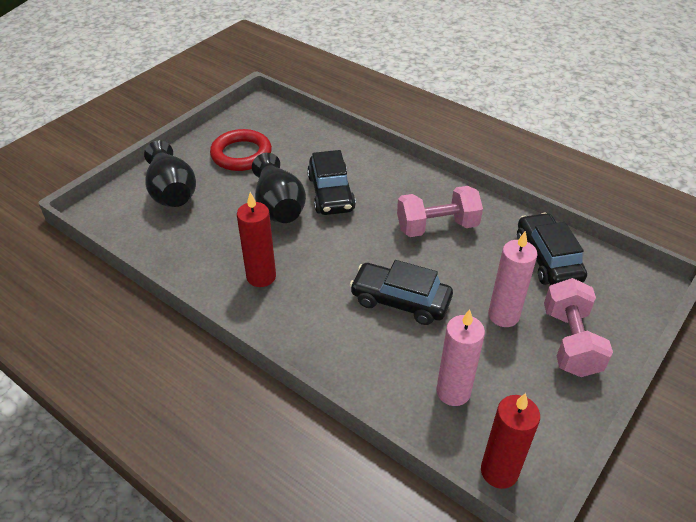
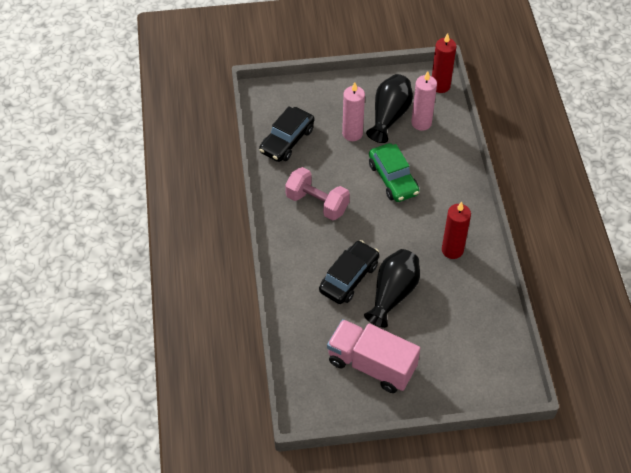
camera: 135 degrees left, 10 degrees up
black vase [144,140,196,207] -> black vase moved to [366,74,413,143]
red ring [210,129,272,171] -> pink truck [327,319,420,393]
black car [349,260,453,325] -> green car [369,143,419,202]
pink dumbbell [544,278,613,377] -> none

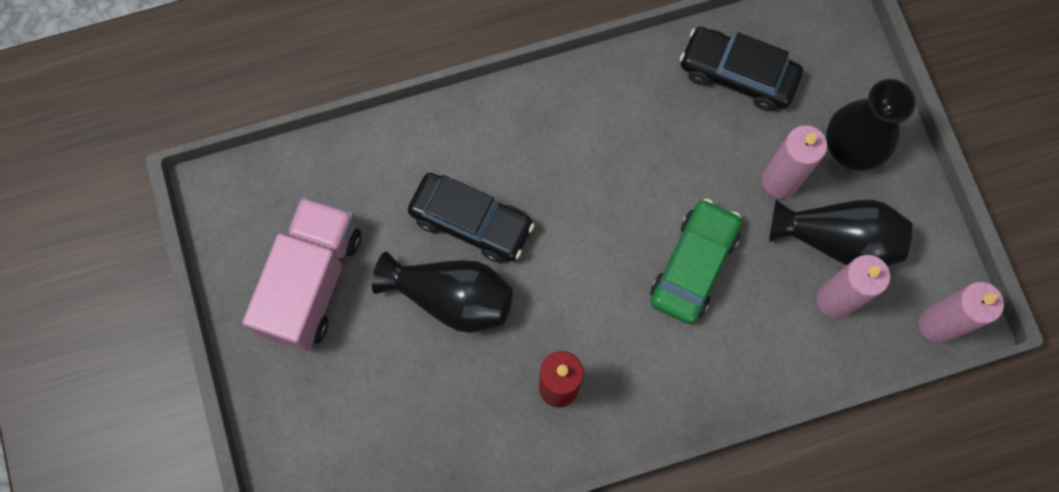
camera: 80 degrees right, 20 degrees up
pink dumbbell [285,167,350,220] -> none
green car [369,143,419,202] -> green car turned 150 degrees clockwise [650,199,742,324]
red candle [432,33,456,93] -> pink candle [919,282,1004,343]
none -> black vase [826,79,916,171]

